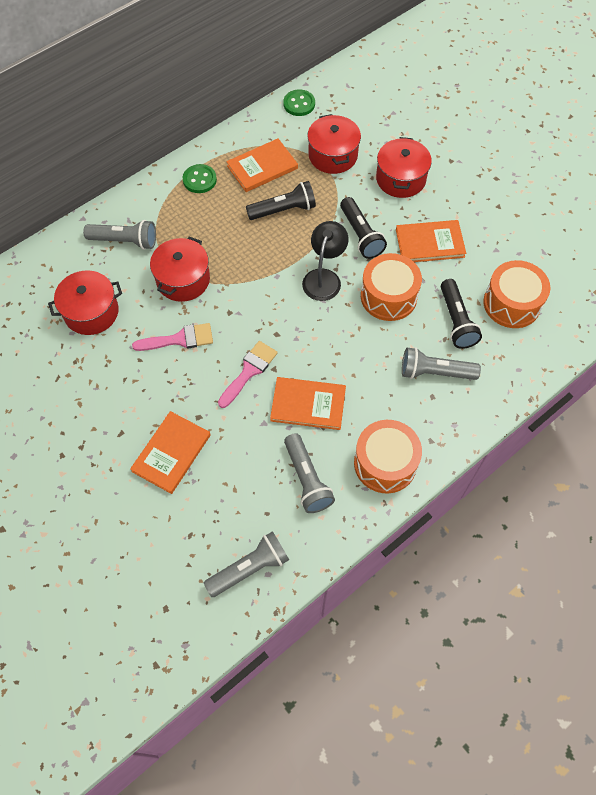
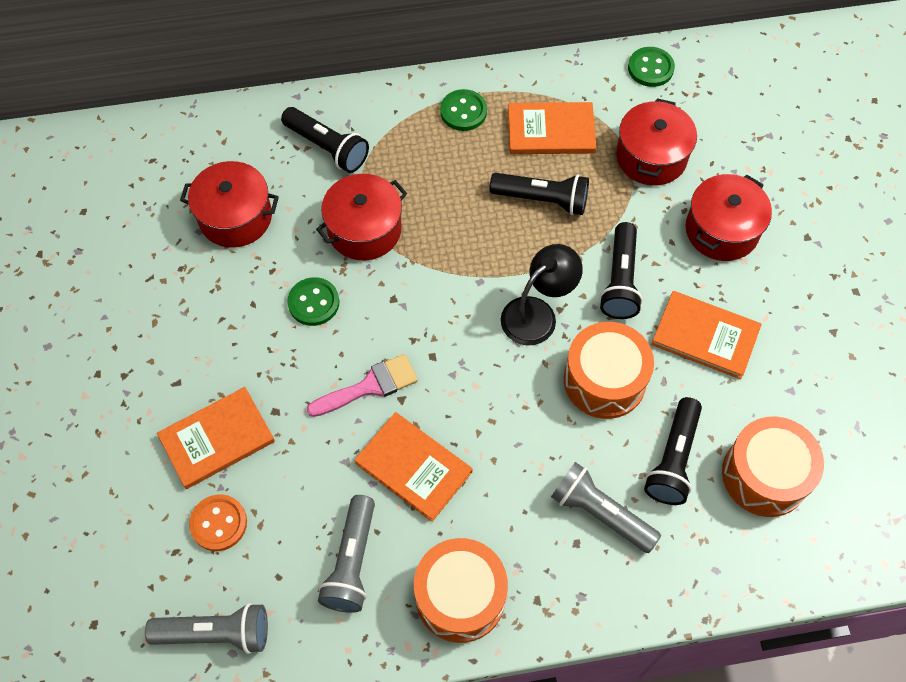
camera: 30 degrees right, 0 degrees up
grey flashlight [83,220,156,250] -> black flashlight [281,107,369,173]
pink brush [132,323,213,351] -> green button [287,277,339,326]
none -> orange button [189,494,247,551]

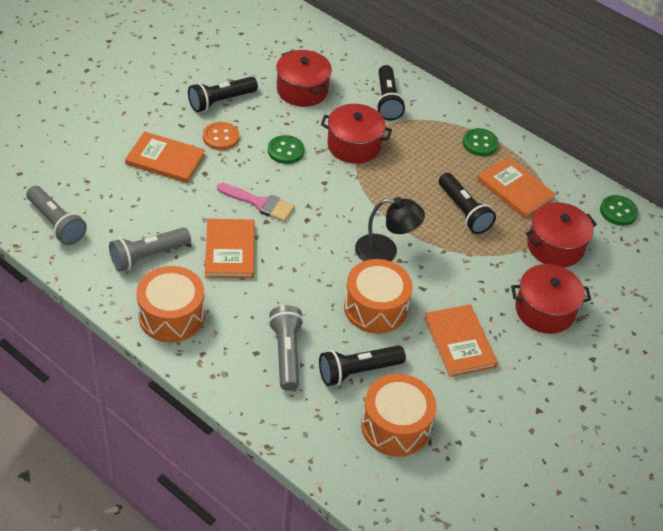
camera: 45 degrees right, 15 degrees down
orange button [189,494,247,551] -> orange button moved to [203,122,239,150]
black flashlight [599,222,643,319] -> black flashlight moved to [188,77,258,112]

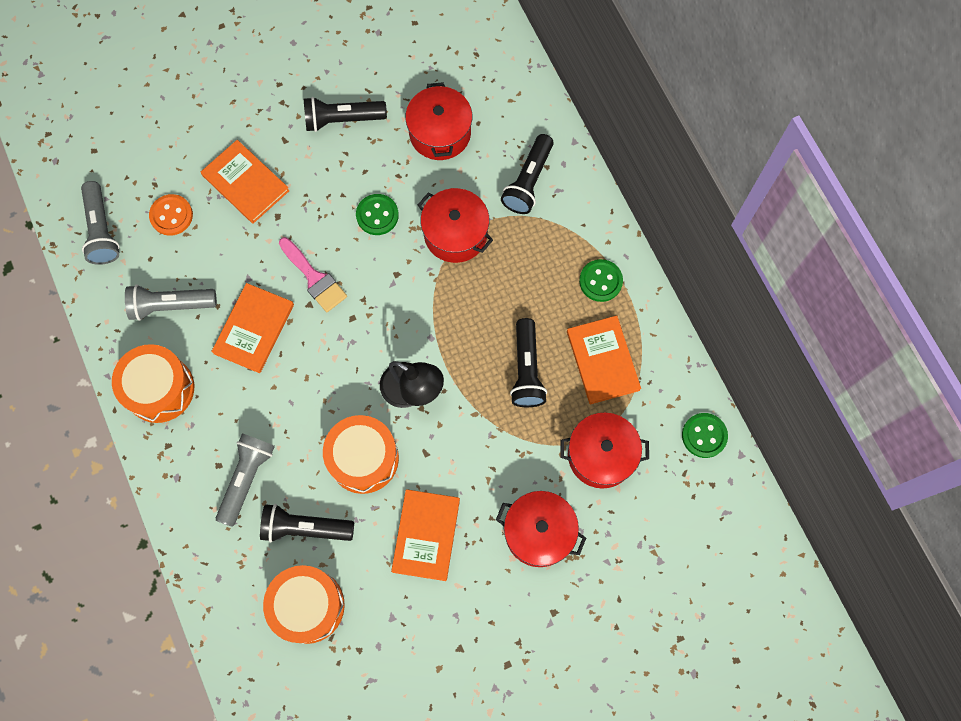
camera: 30 degrees right, 25 degrees up
orange button [203,122,239,150] -> orange button moved to [149,194,193,236]

